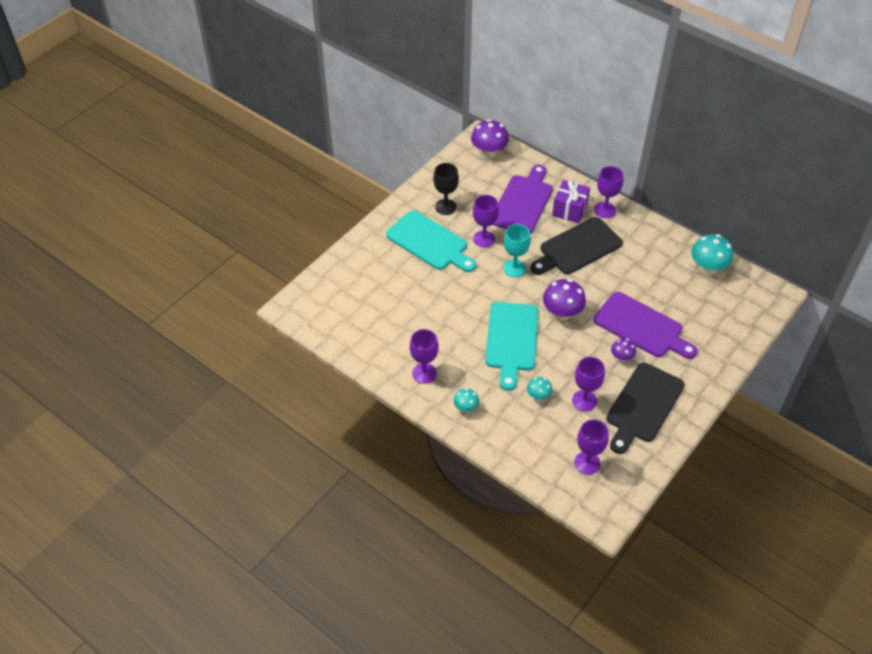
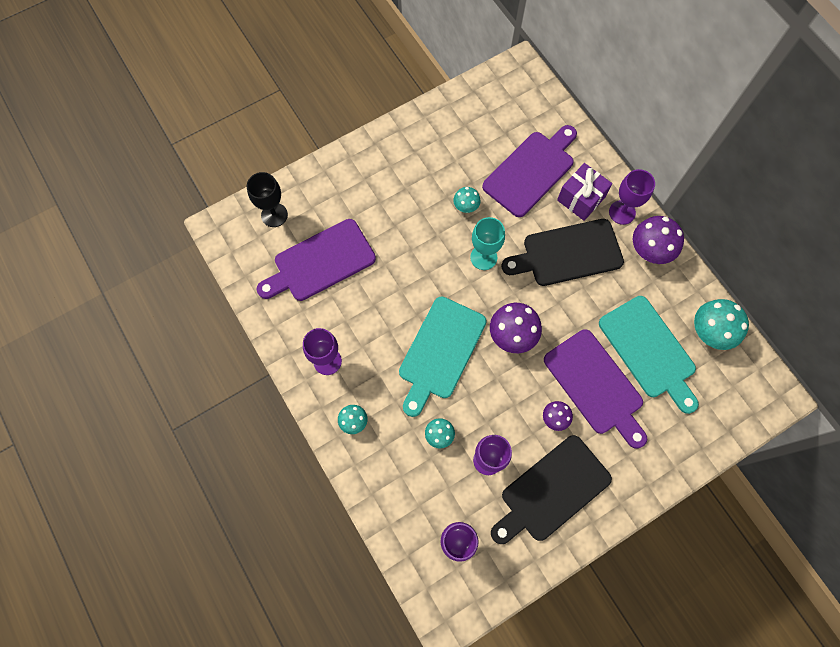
camera: 20 degrees right, 20 degrees up
turquoise cutting board [386,210,476,272] -> turquoise cutting board moved to [599,296,699,414]
black goblet [433,163,459,215] -> black goblet moved to [247,172,288,227]
purple mushroom [471,119,509,158] -> purple mushroom moved to [633,216,684,264]
purple goblet [473,195,499,247] -> turquoise mushroom [453,187,481,213]
none -> purple cutting board [256,219,376,301]

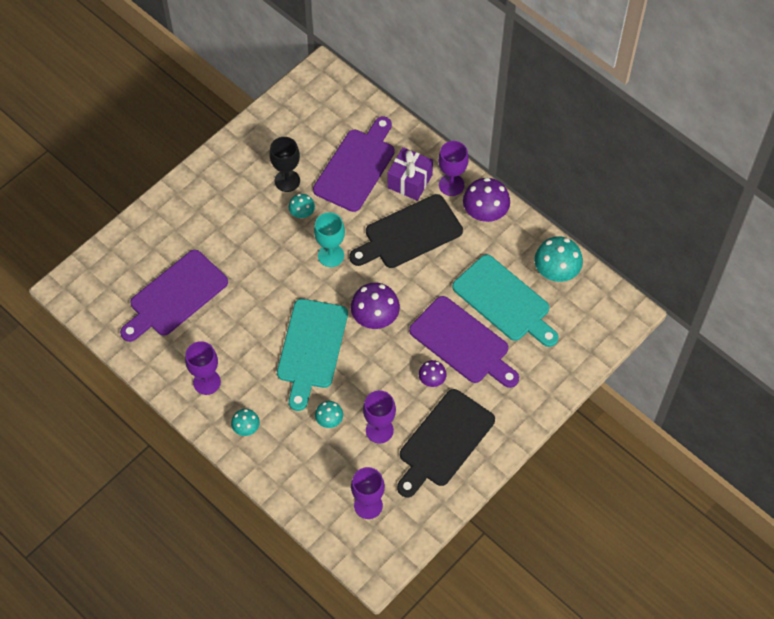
camera: 15 degrees left, 10 degrees down
black goblet [247,172,288,227] -> black goblet moved to [270,137,300,192]

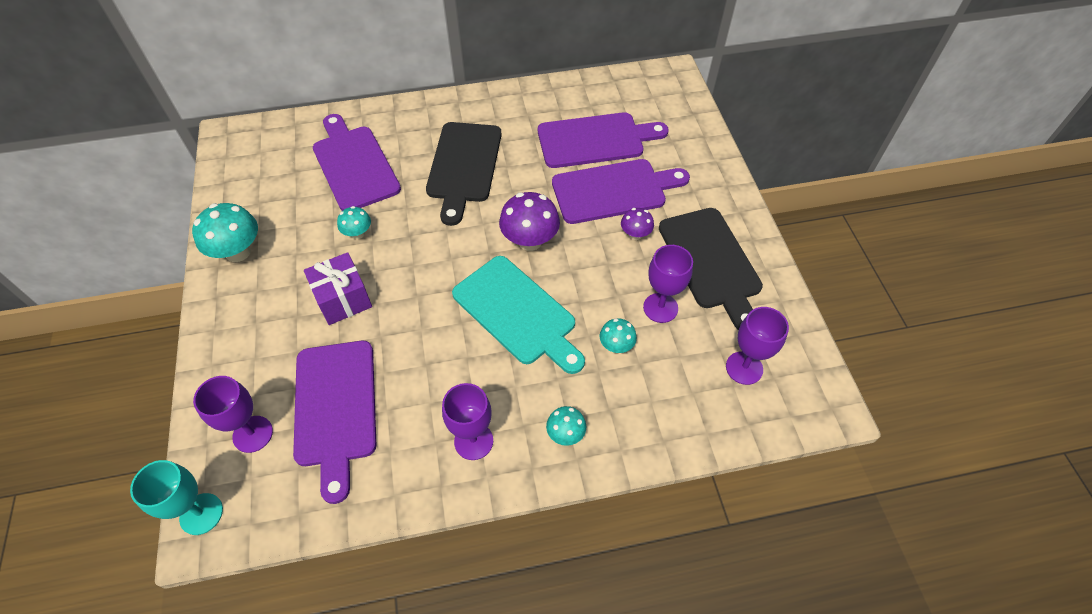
camera: 55 degrees left, 5 degrees down
black goblet [270,137,300,192] -> none
turquoise goblet [314,212,345,267] -> turquoise goblet moved to [130,460,223,535]
purple gift [387,147,433,201] -> purple gift moved to [304,252,372,325]
purple goblet [438,141,469,196] -> purple goblet moved to [193,376,273,453]
turquoise cutting board [452,255,559,347] -> purple cutting board [538,112,669,168]
purple mushroom [463,178,510,222] -> none
turquoise mushroom [534,237,583,282] -> turquoise mushroom moved to [192,203,258,262]

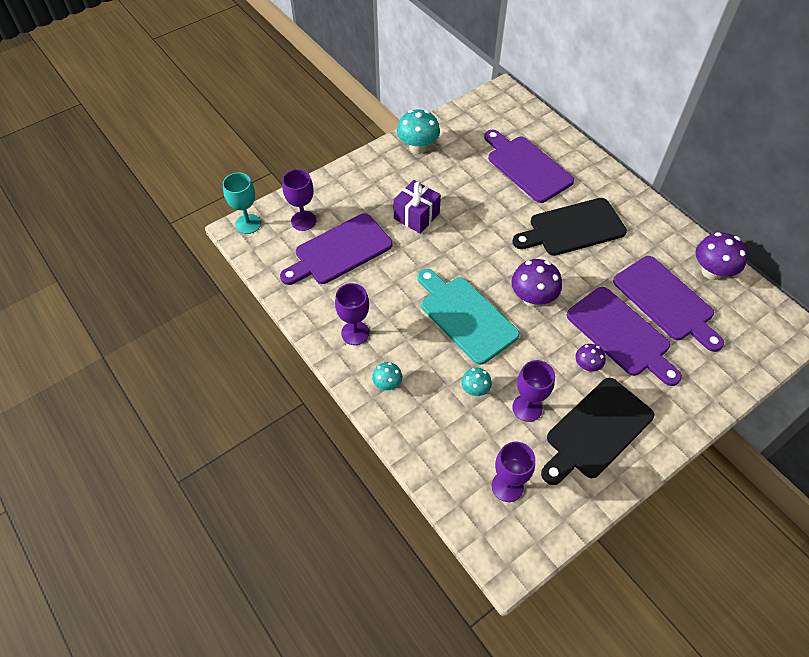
camera: 65 degrees right, 0 degrees up
purple cutting board [313,114,401,211] -> purple cutting board turned 75 degrees counterclockwise [484,130,574,203]
turquoise mushroom [337,206,371,239] -> none
turquoise cutting board [452,256,585,374] -> turquoise cutting board turned 120 degrees clockwise [418,269,520,365]
none -> purple mushroom [696,232,748,280]

